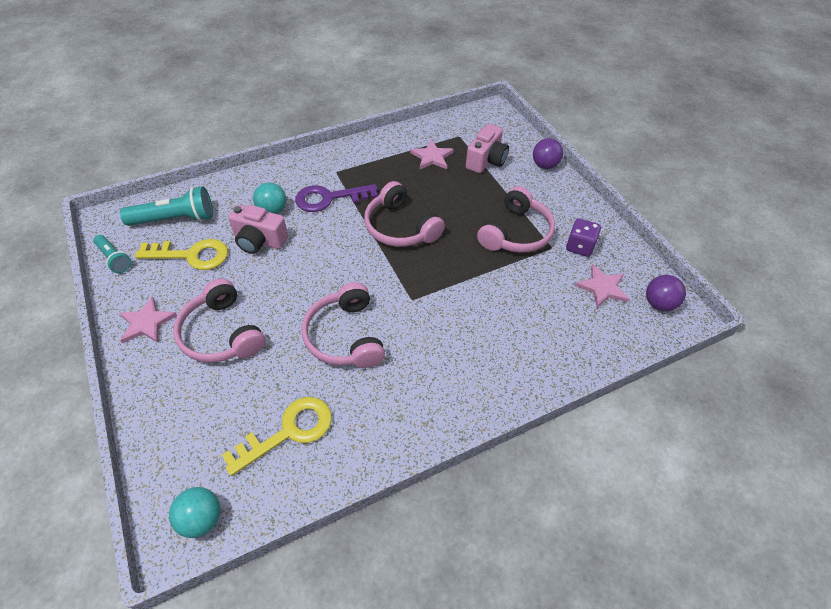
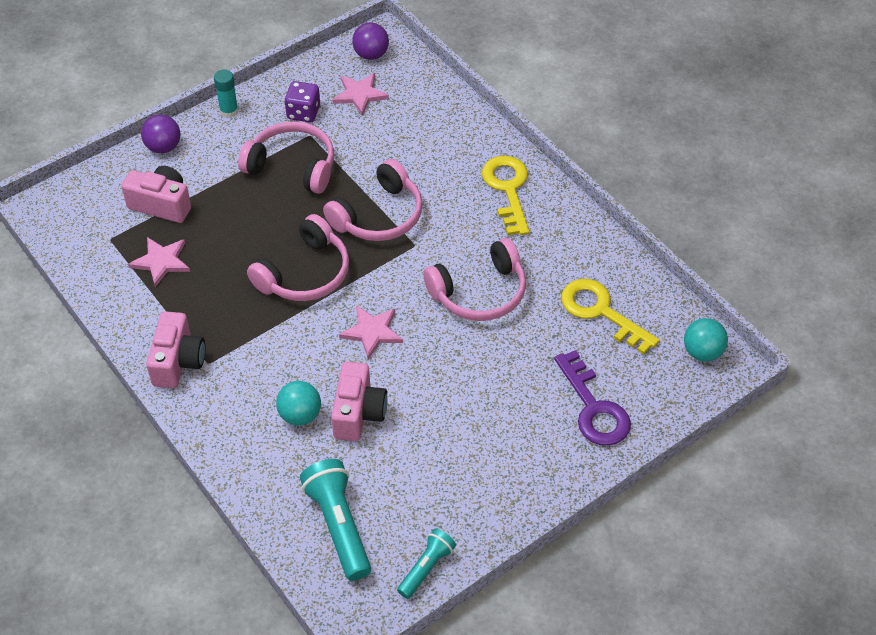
camera: 100 degrees left, 0 degrees up
pink star [119,296,177,343] -> pink star moved to [339,305,403,359]
yellow key [135,239,228,270] -> yellow key moved to [482,156,530,235]
pink headphones [173,278,265,363] -> pink headphones moved to [323,159,423,241]
purple key [295,184,378,212] -> purple key moved to [554,350,631,446]
none -> pink camera [146,311,205,388]
none -> turquoise glue stick [214,69,238,118]

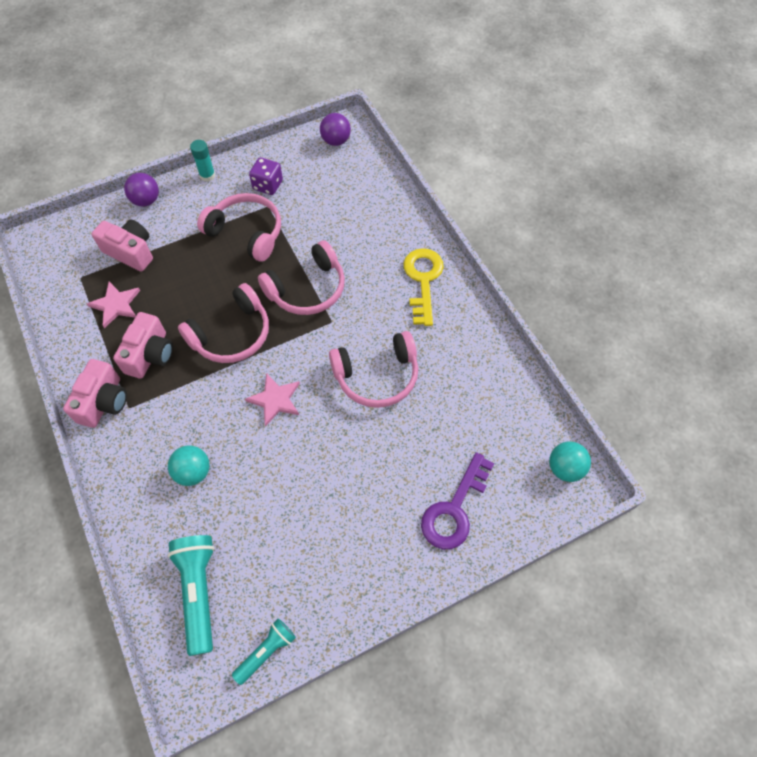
camera: 10 degrees right, 10 degrees up
pink camera [331,362,388,441] -> pink camera moved to [113,312,173,379]
pink star [332,73,389,116] -> none
purple key [554,350,631,446] -> purple key turned 45 degrees clockwise [421,452,494,549]
yellow key [561,279,660,355] -> none

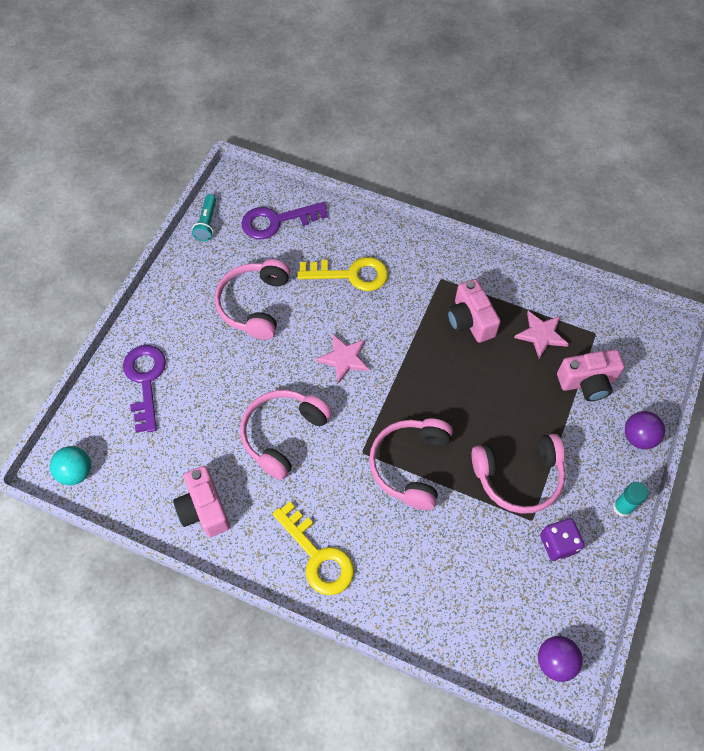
camera: 140 degrees right, 0 degrees up
pink camera [63,359,127,428] -> pink camera moved to [173,466,230,537]
turquoise ball [168,445,209,486] -> yellow key [297,257,388,291]
turquoise flashlight [168,535,215,656] -> purple key [242,202,328,239]
pink headphones [178,283,269,363] -> pink headphones moved to [215,259,290,340]

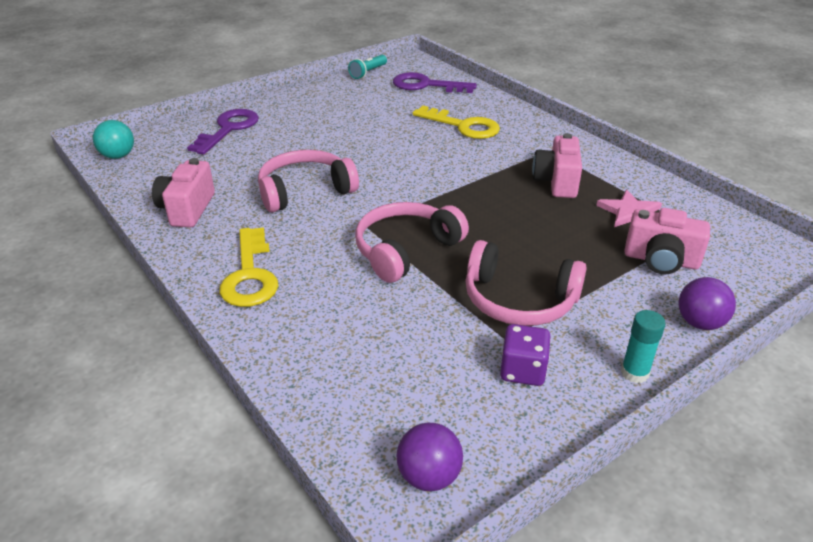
camera: 30 degrees right, 25 degrees down
pink headphones [215,259,290,340] -> none
pink star [316,334,369,384] -> none

